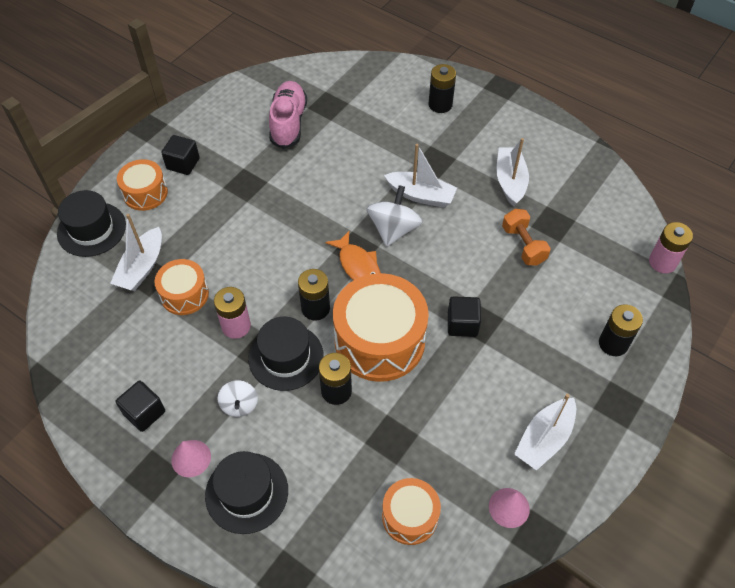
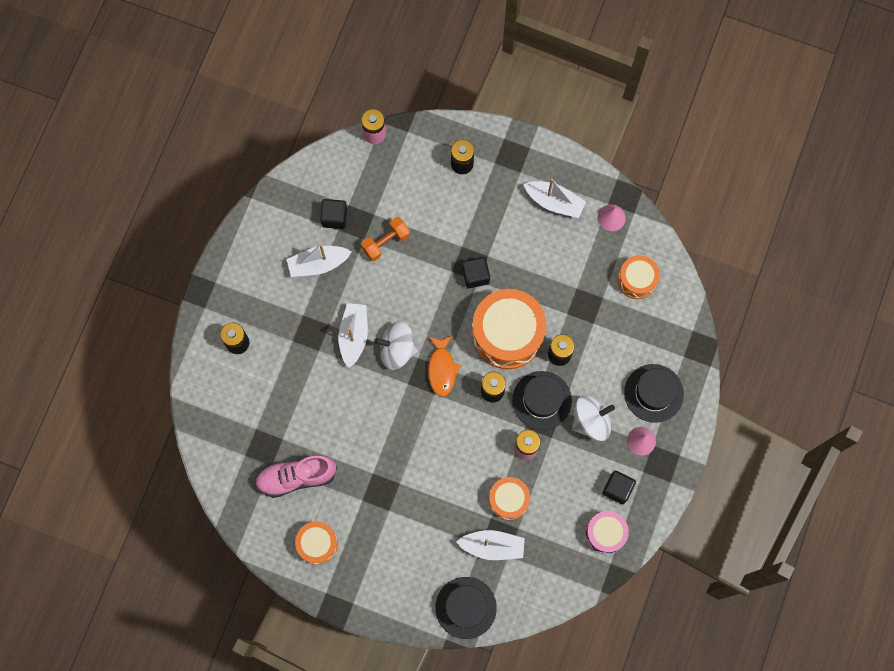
camera: 105 degrees left, 20 degrees up
orange drum [117,159,168,211] -> orange drum moved to [295,522,338,565]
black cube [161,135,200,175] -> black cube moved to [320,199,347,229]
white spinning top [218,380,258,417] -> white spinning top [572,395,615,441], size x1.66
orange fish [325,231,381,280] -> orange fish turned 135 degrees clockwise [428,336,461,397]
none -> pink drum [586,511,629,554]

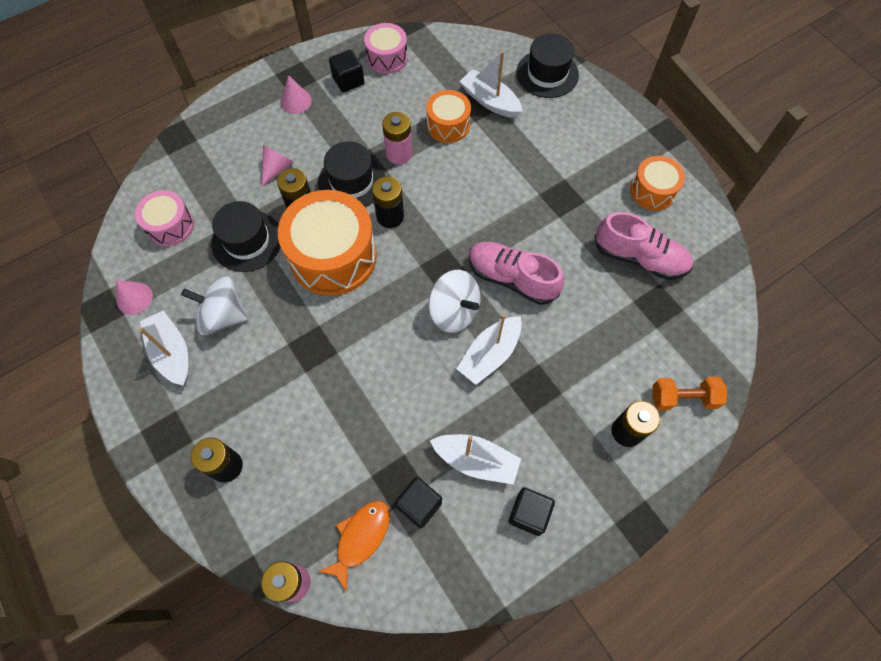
camera: 145 degrees left, 10 degrees down
orange dumbbell [361,217,410,261] -> orange dumbbell moved to [652,377,727,411]
orange fish [428,336,461,397] -> orange fish moved to [319,500,390,592]
black cube [462,257,490,288] -> black cube moved to [508,487,555,536]
white spinning top [572,395,615,441] -> white spinning top moved to [181,276,248,335]
orange drum [618,255,660,299] -> pink drum [135,190,194,246]
black hat [624,364,684,423] -> black hat moved to [211,201,281,272]
none -> pink cone [261,145,294,187]
none -> pink shoe [469,242,564,305]

